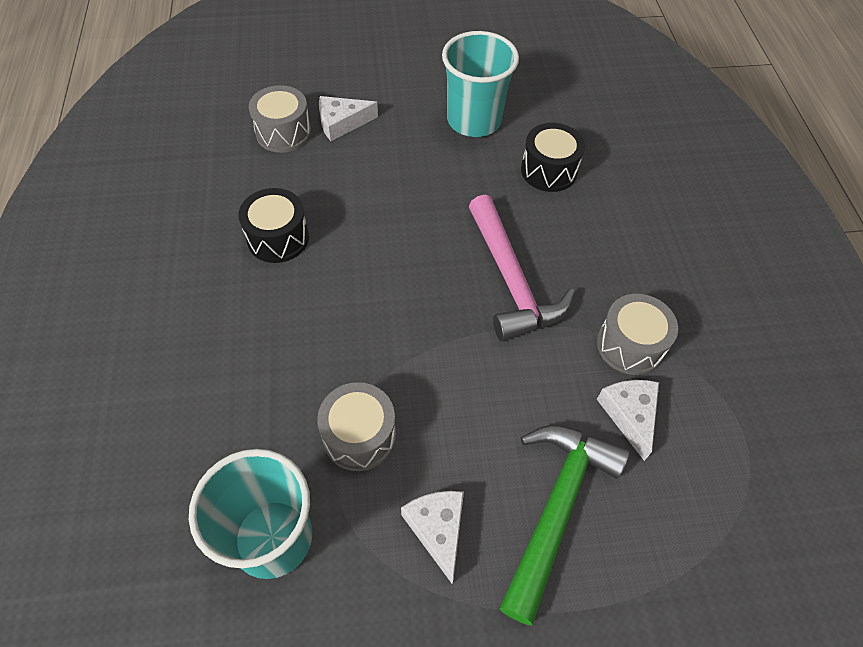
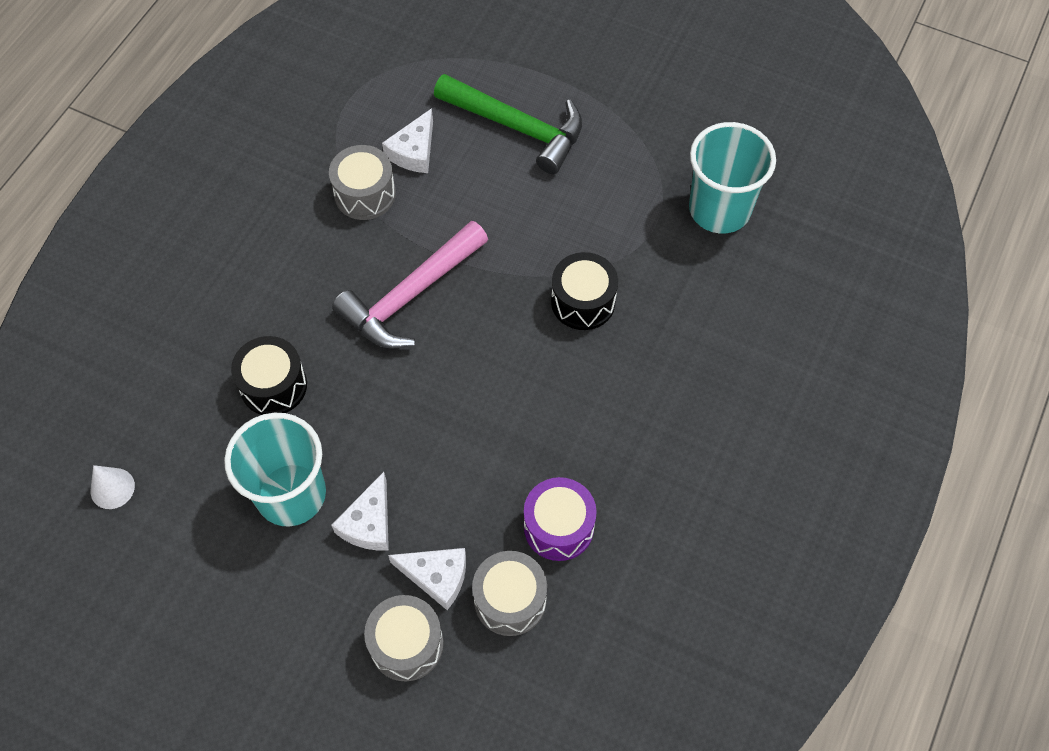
camera: 145 degrees left, 5 degrees up
black drum [239,188,309,263] -> black drum moved to [551,252,618,330]
grey drum [317,382,396,471] -> grey drum moved to [364,595,444,681]
white cheese [401,491,464,583] -> white cheese moved to [331,472,389,550]
pink hammer [469,194,575,341] -> pink hammer turned 150 degrees counterclockwise [332,221,488,349]
green hammer [500,425,630,625] -> green hammer turned 120 degrees counterclockwise [434,74,582,174]
none -> white cone [91,465,135,509]
none -> purple drum [524,477,597,561]

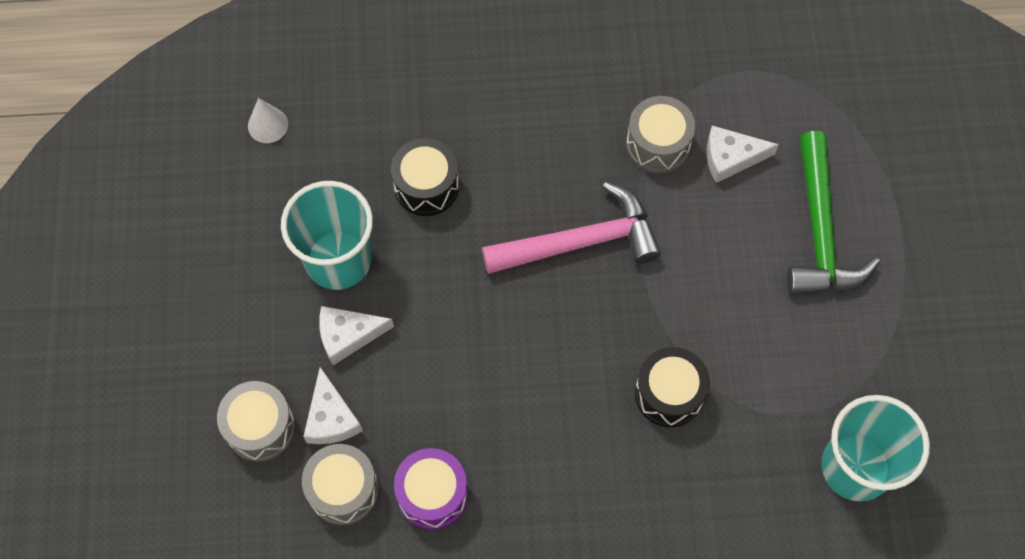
camera: 60 degrees right, 5 degrees up
pink hammer [332,221,488,349] -> pink hammer turned 150 degrees clockwise [482,182,661,274]

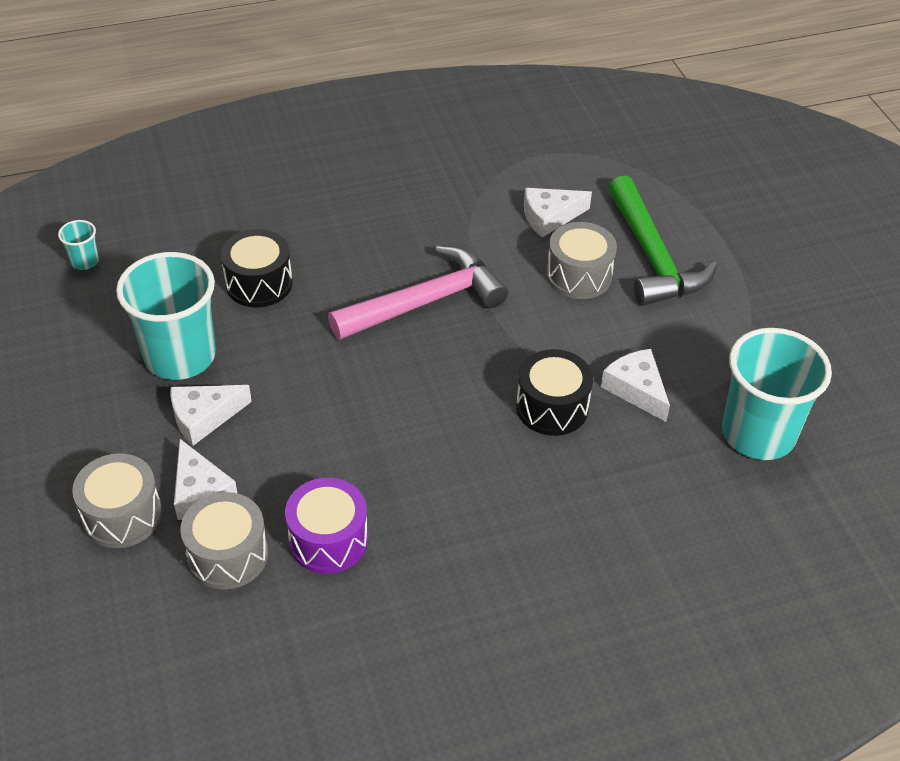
camera: 15 degrees left, 20 degrees down
white cone [248,98,288,143] -> turquoise cup [58,220,99,270]
grey drum [626,96,695,173] -> grey drum moved to [546,222,617,299]
none -> white cheese [601,349,670,422]

